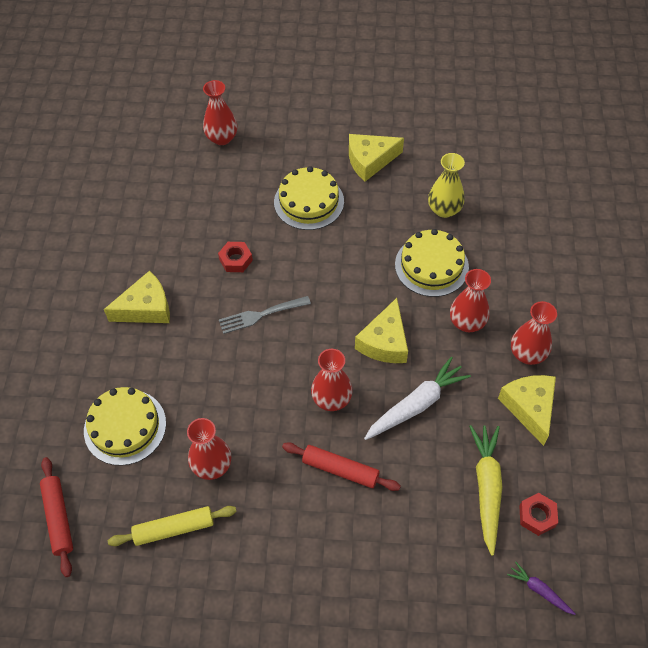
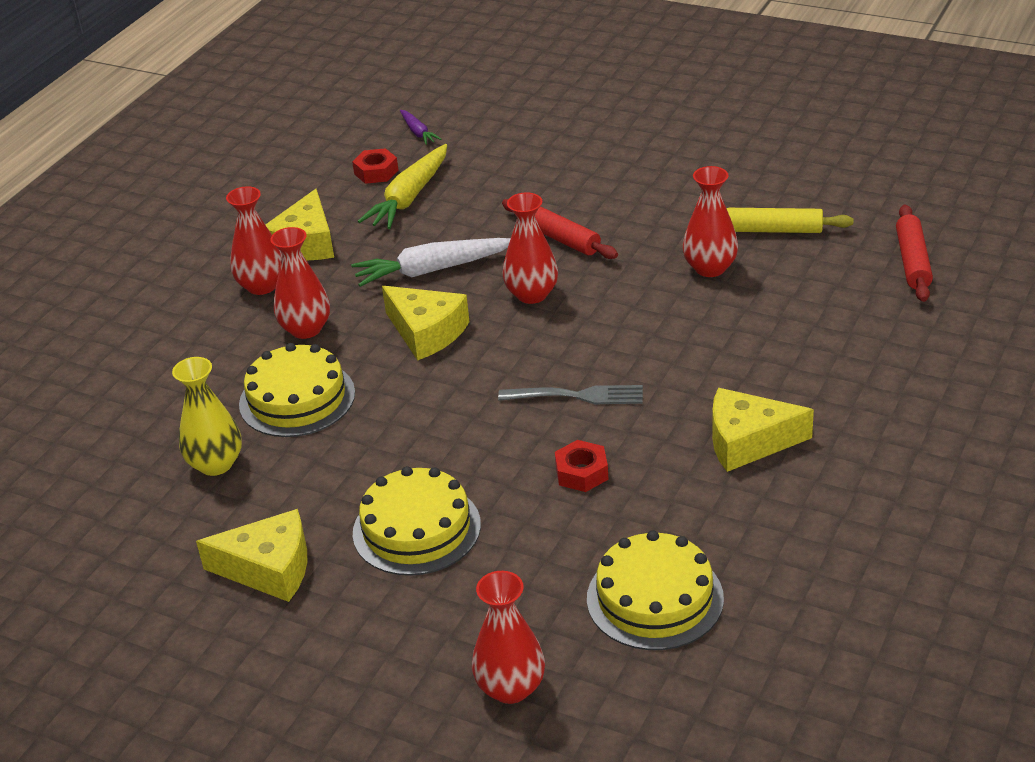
camera: 155 degrees left, 20 degrees down
yellow cake [84,387,166,466] -> yellow cake moved to [587,530,724,650]
yellow cheese [355,298,408,363] -> yellow cheese turned 90 degrees clockwise [382,286,470,360]

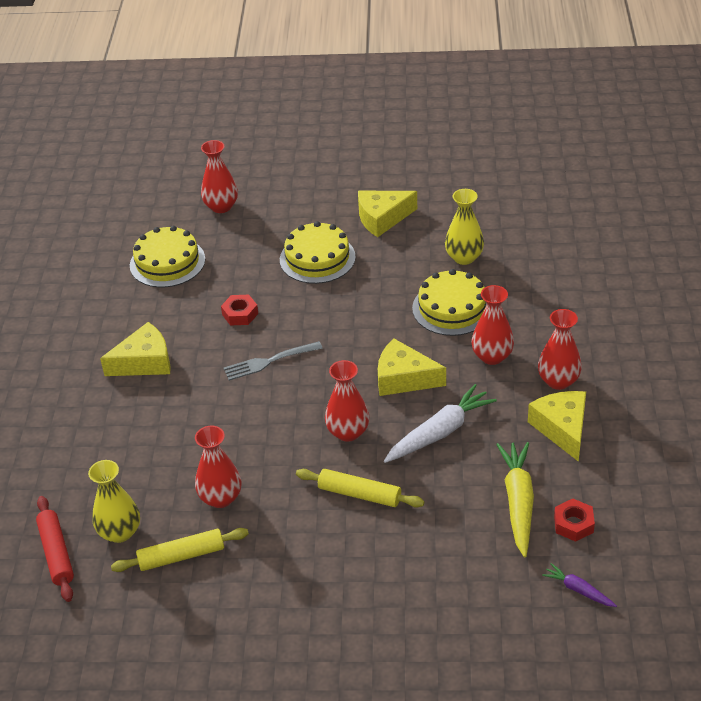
camera: 155 degrees right, 5 degrees up
red rolling pin [502,199,618,259] -> yellow rolling pin [296,469,424,508]
none -> yellow vase [88,460,140,543]

